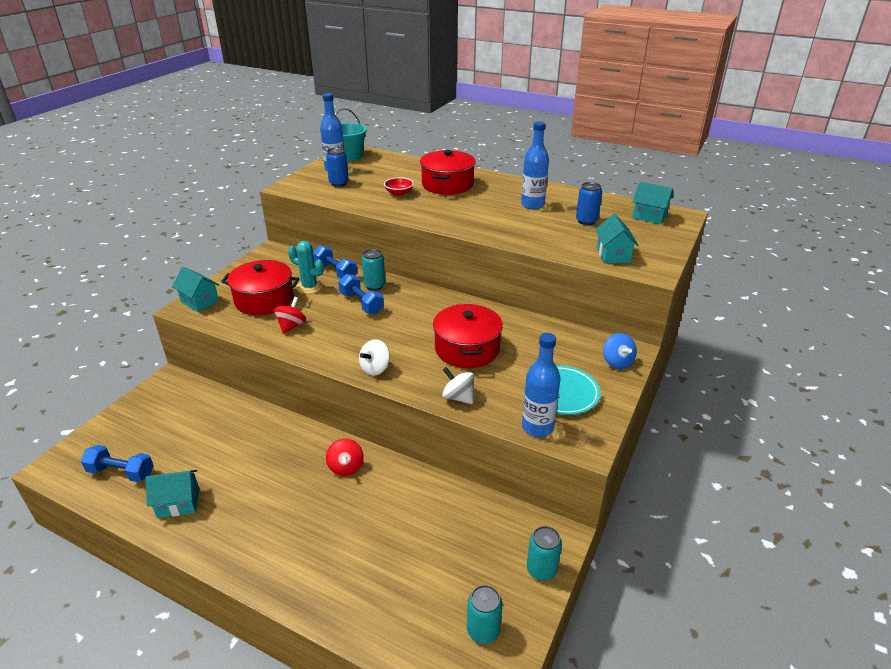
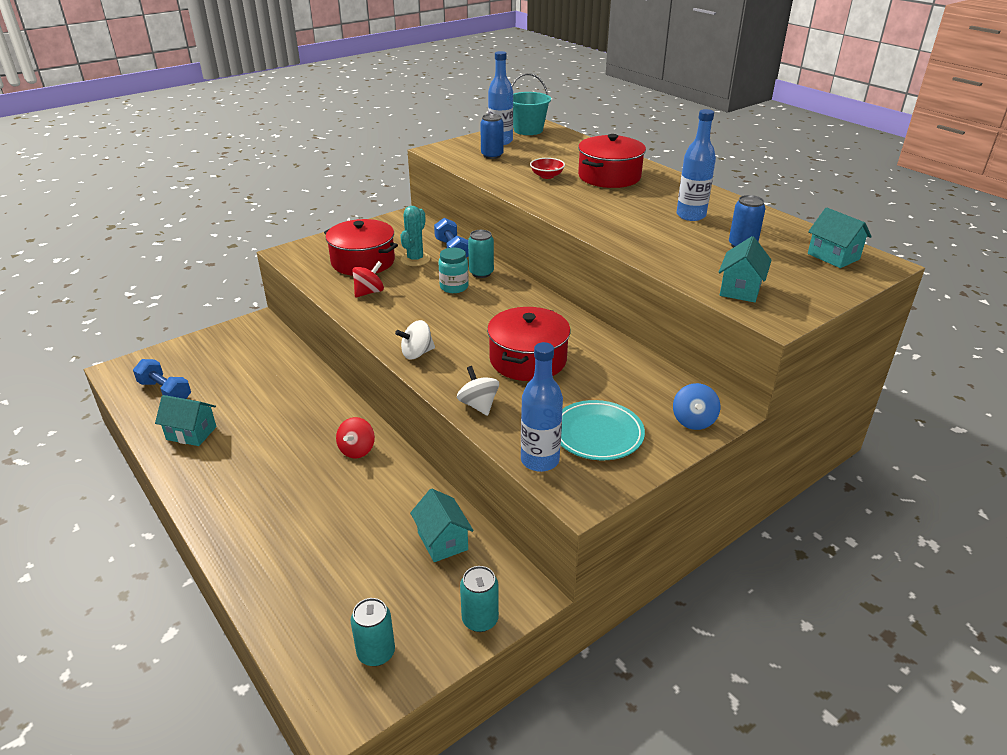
camera: 25 degrees right, 0 degrees up
turquoise house [172,267,219,312] -> turquoise house moved to [410,489,474,562]
turquoise cactus [288,241,324,294] -> turquoise cactus turned 60 degrees clockwise [400,206,430,266]
blue dumbbell [338,274,384,314] -> turquoise jar [438,248,469,293]

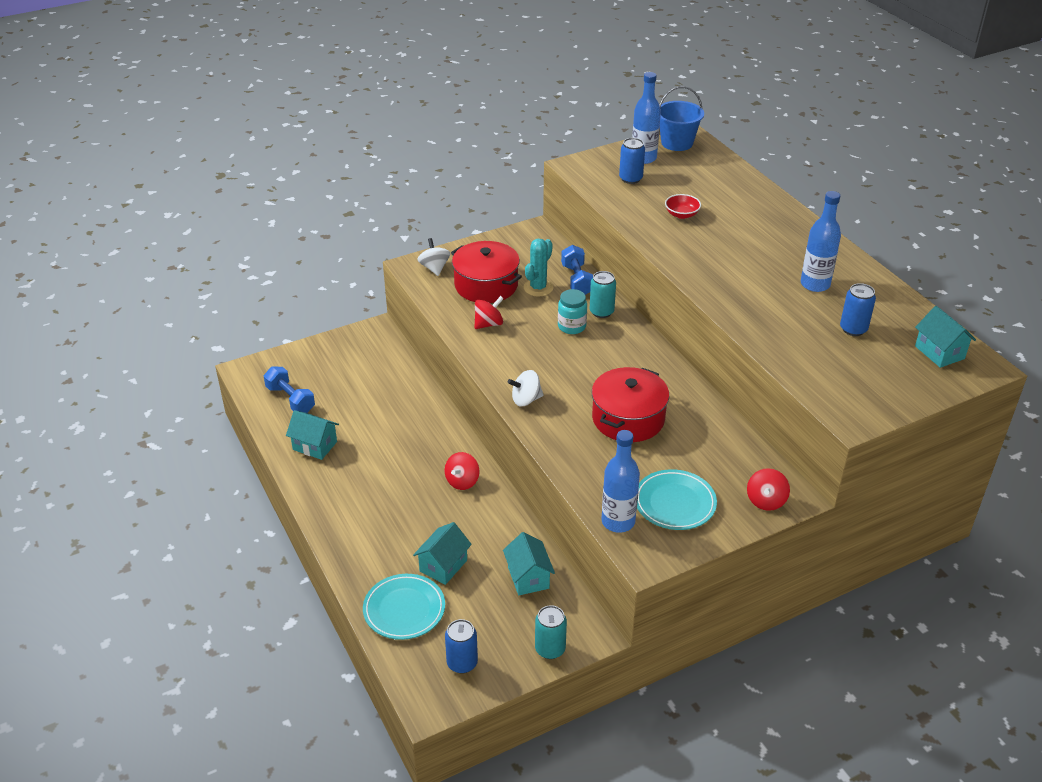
camera: 10 degrees right, 5 degrees up
turquoise can [351,598,395,666] -> blue can [445,619,478,674]
white spinning top [457,366,499,416] -> white spinning top moved to [418,238,450,276]
turquoise bucket [511,73,551,135] -> blue bucket [659,86,704,151]
red pot [578,134,646,188] -> none
blue spinning top [673,383,720,430] -> red spinning top [747,468,790,511]
turquoise house [719,236,772,302] -> turquoise house moved to [413,522,472,585]
none -> turquoise plate [363,574,445,640]

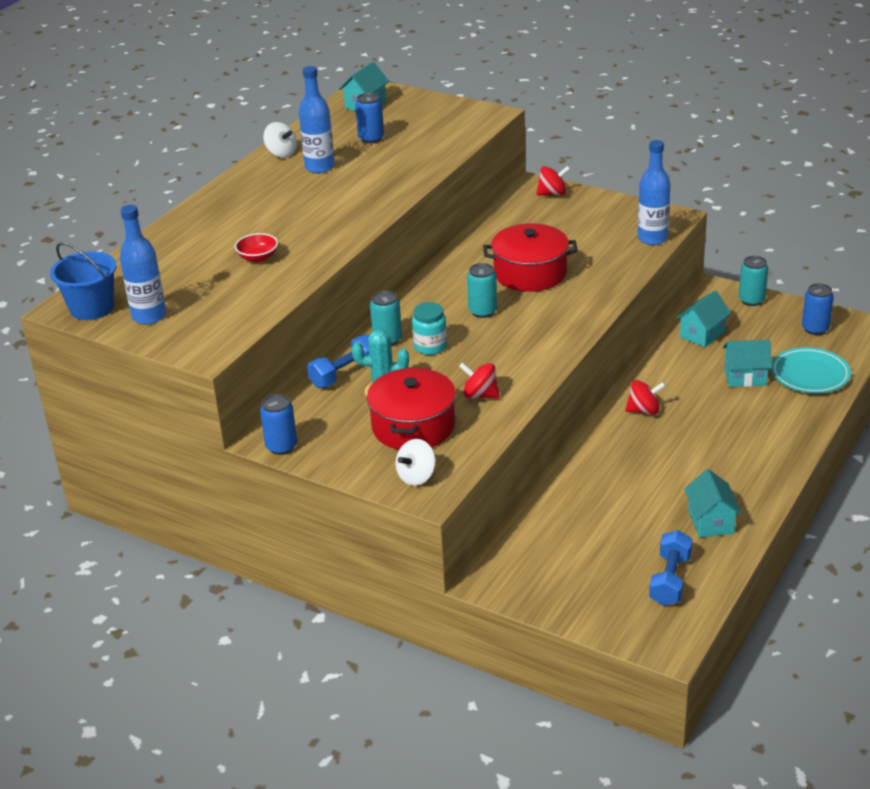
camera: 120 degrees left, 5 degrees down
white spinning top [508,370,544,406] -> white spinning top moved to [263,122,297,158]
blue can [619,138,645,184] -> blue can moved to [260,394,297,455]
turquoise plate [637,469,717,530] -> none
none -> turquoise can [467,263,497,318]

